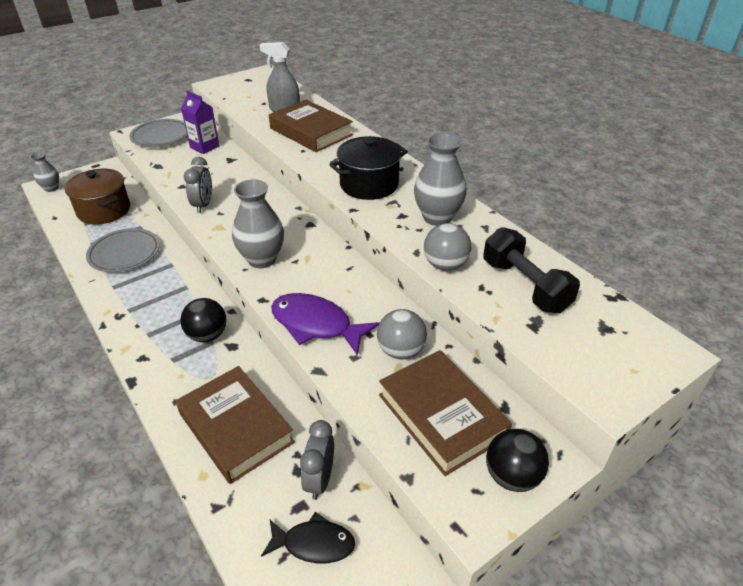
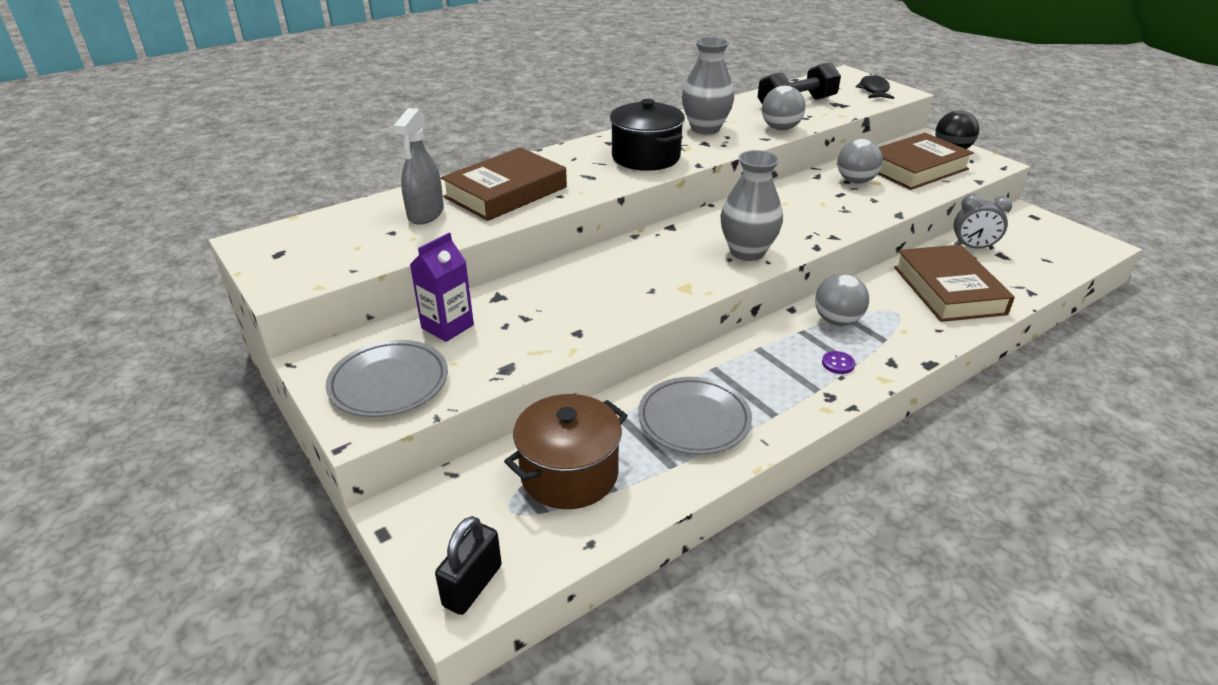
camera: 90 degrees left, 5 degrees down
grey vase [30,152,59,192] -> black padlock [435,516,502,615]
brown book [176,366,295,484] -> brown book turned 60 degrees counterclockwise [894,245,1015,322]
black ball [180,298,227,342] -> grey ball [815,274,869,326]
grey clock [184,157,212,213] -> none
black fish [261,512,355,563] -> black fish moved to [856,74,894,99]
purple fish [271,293,379,355] -> none
none -> purple button [822,351,855,374]

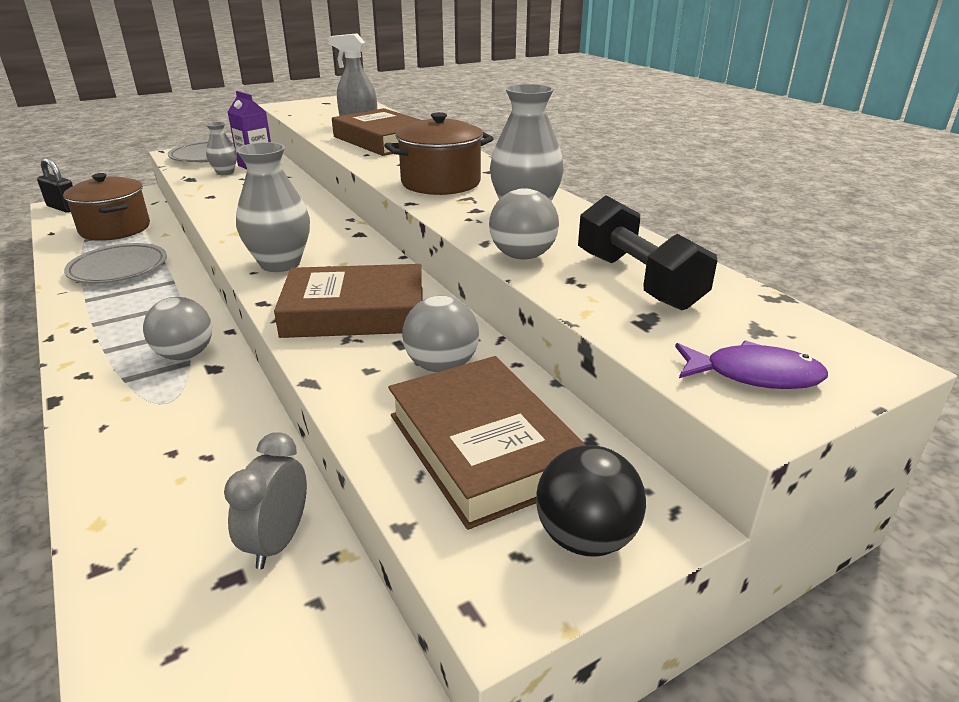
camera: 95 degrees right, 5 degrees down
black pot [610,99,685,171] -> brown pot [384,112,494,195]
purple button [822,351,855,374] -> none
black fish [856,74,894,99] -> purple fish [675,341,828,389]
brown book [894,245,1015,322] -> brown book moved to [274,264,423,338]
none -> grey vase [206,122,237,175]

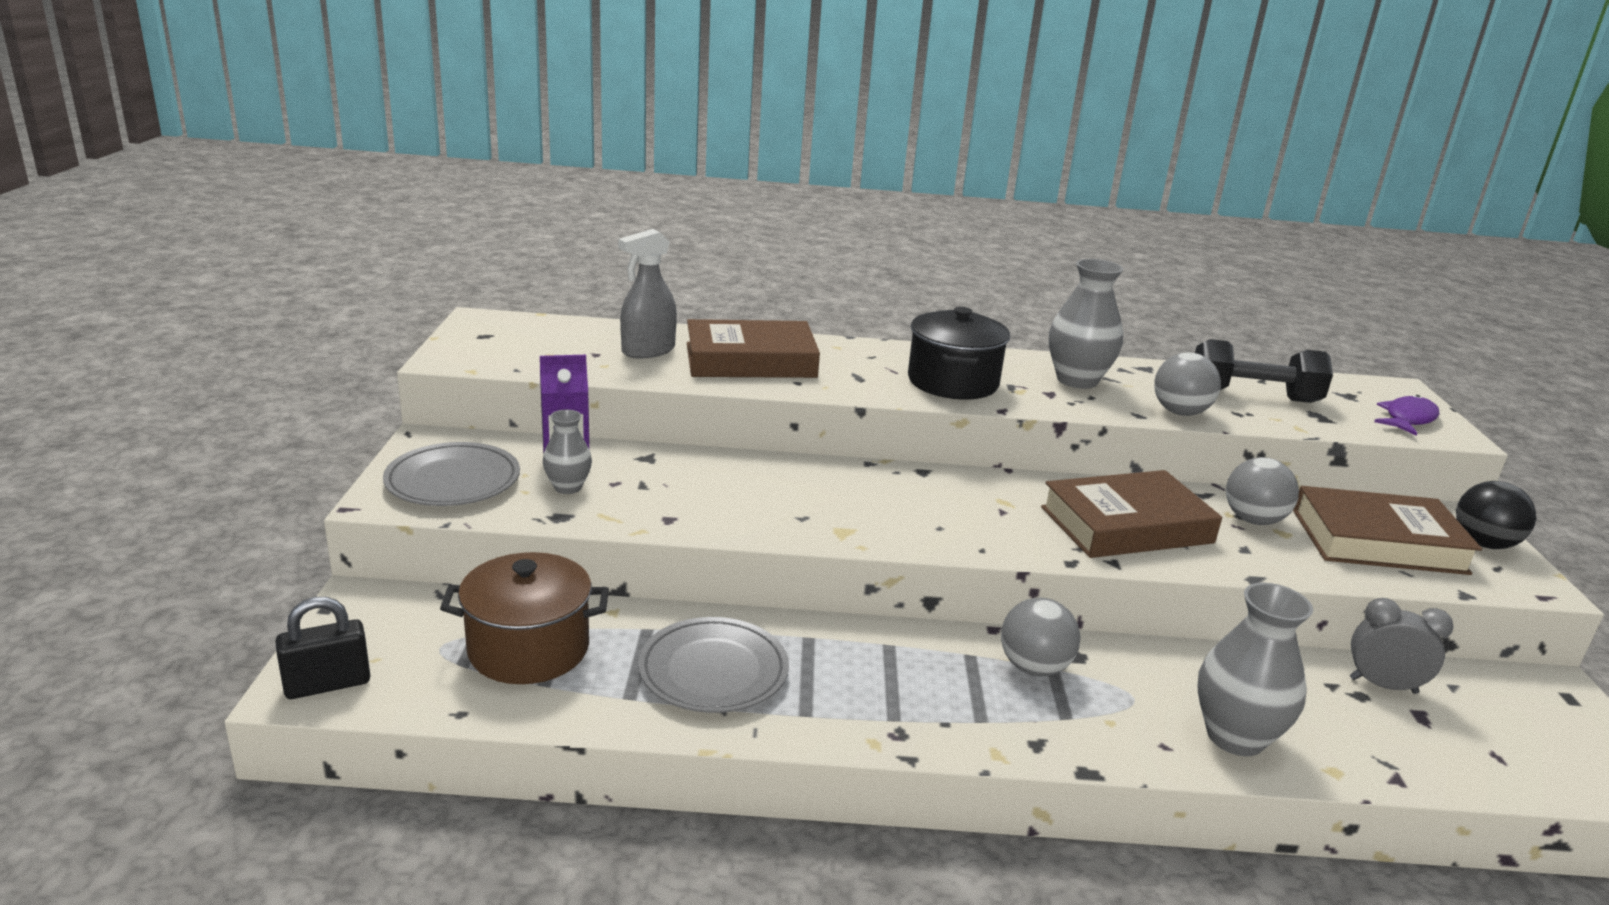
camera: 60 degrees left, 5 degrees down
grey clock [224,432,307,569] -> grey clock turned 150 degrees clockwise [1350,598,1454,694]
grey vase [236,142,310,272] -> grey vase moved to [1198,583,1313,756]
brown book [274,264,423,338] -> brown book turned 45 degrees clockwise [1041,470,1222,558]
brown pot [384,112,494,195] -> black pot [908,307,1010,400]

